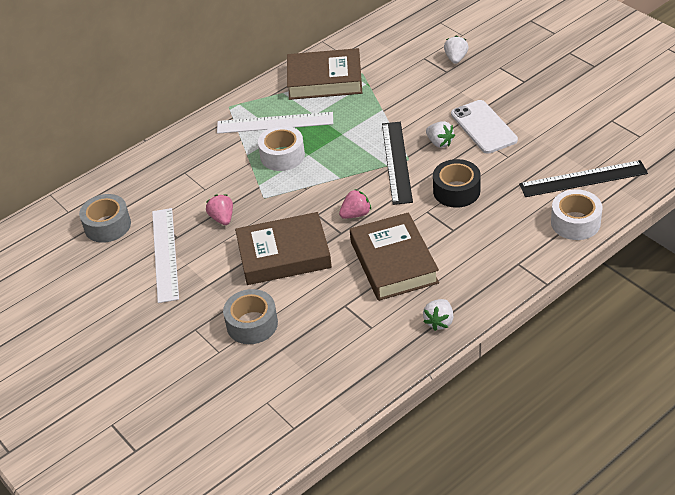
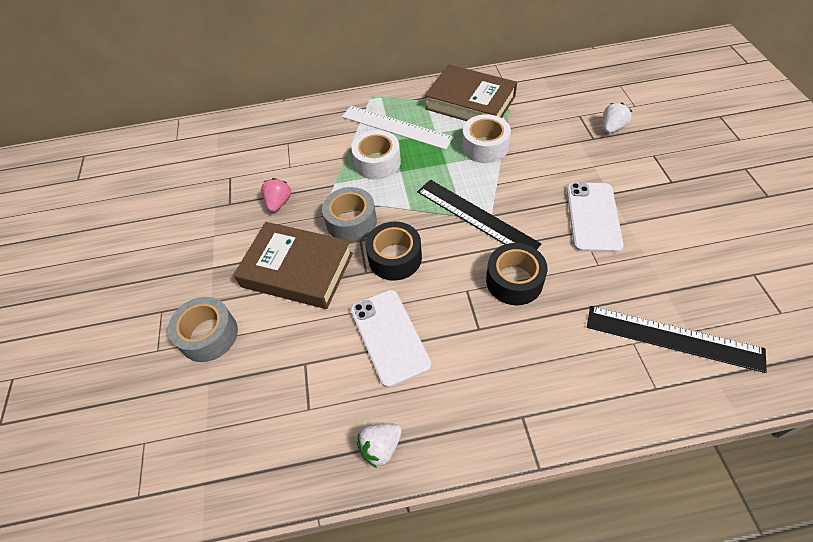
camera: 30 degrees right, 10 degrees up
grey tape [79,194,131,243] -> grey tape moved to [322,187,377,242]
white ruler [152,208,179,303] -> none
pink strawberry [339,189,371,219] -> black tape [365,221,422,281]
brown book [350,212,439,301] -> white phone [351,290,431,388]
black ruler [382,122,413,205] -> black ruler turned 75 degrees counterclockwise [417,180,541,250]
white strawberry [426,121,455,148] -> none
white tape [551,189,602,240] -> white tape moved to [462,114,511,163]

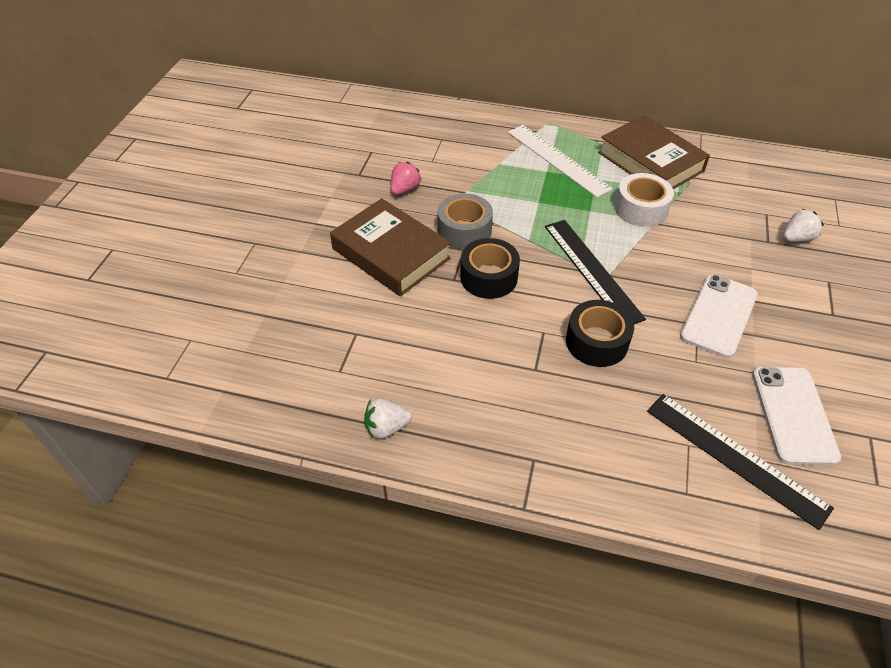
camera: 20 degrees right, 5 degrees down
grey tape [168,297,238,362] -> none
white tape [351,130,401,180] -> none
white phone [351,290,431,388] -> white phone moved to [752,367,841,465]

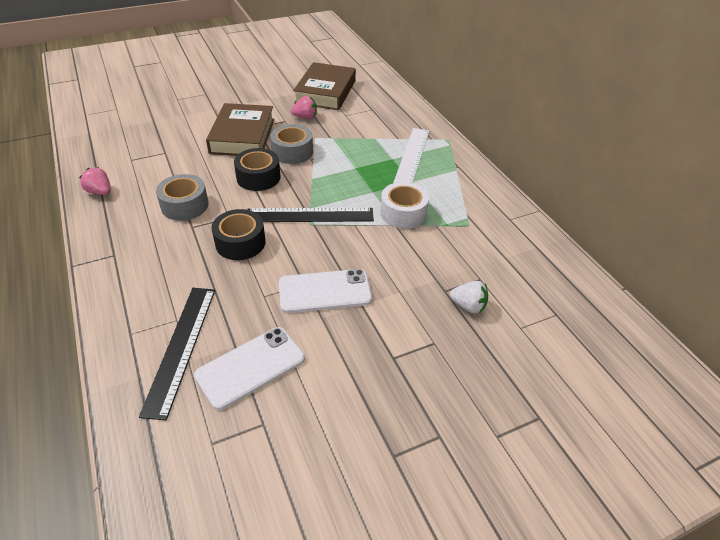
camera: 50 degrees right, 5 degrees down
white strawberry [364,398,412,439] -> pink strawberry [79,167,111,195]
black ruler [545,220,646,324] -> black ruler turned 60 degrees clockwise [247,208,374,222]
brown book [598,115,710,189] -> brown book moved to [293,62,356,110]
none -> grey tape [156,174,209,221]

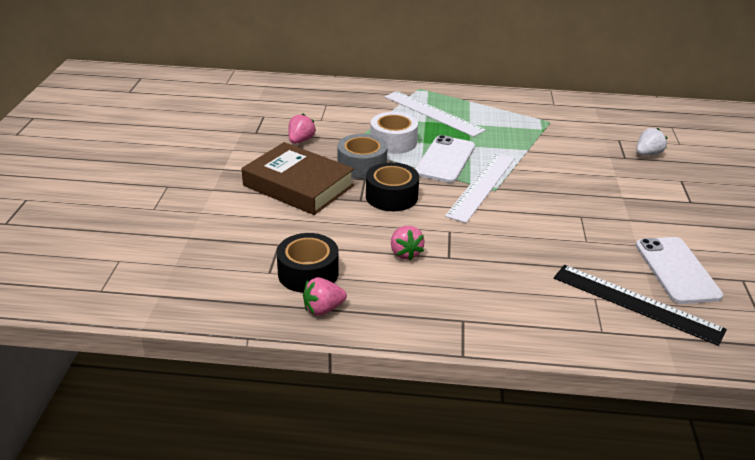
camera: 60 degrees left, 10 degrees down
grey tape [156,174,209,221] -> pink strawberry [391,226,425,261]
black tape [211,209,266,260] -> black tape moved to [277,233,339,293]
black ruler [247,208,374,222] -> white ruler [445,153,515,223]
white phone [279,269,372,313] -> white phone moved to [415,135,475,183]
brown book [293,62,356,110] -> none
white tape [380,182,429,229] -> white tape moved to [370,112,418,154]

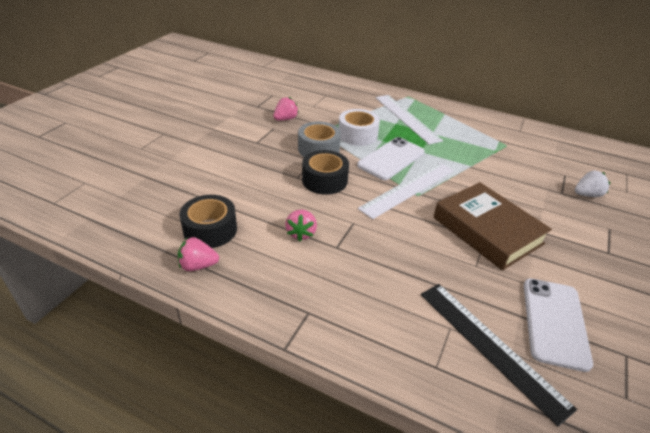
camera: 20 degrees right, 5 degrees up
brown book [242,142,354,215] -> brown book moved to [433,182,552,270]

